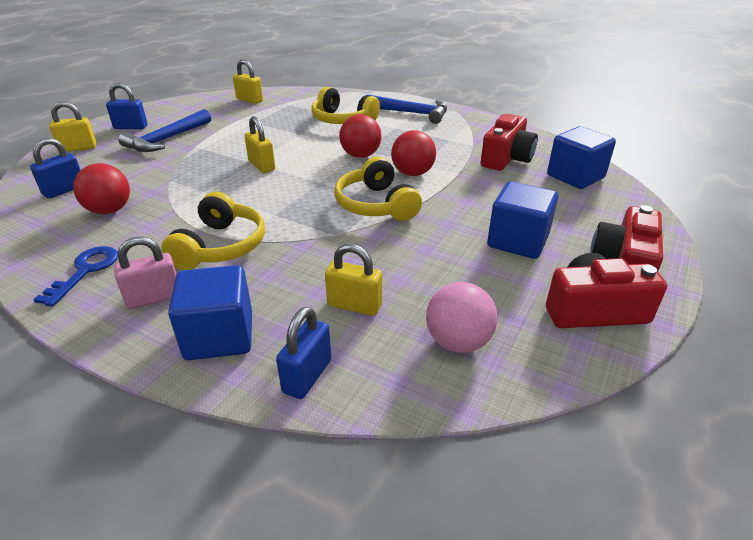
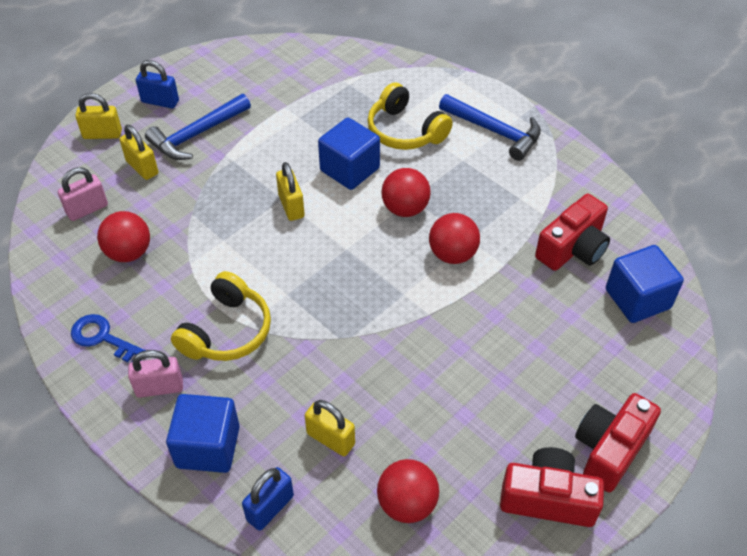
camera: 15 degrees right, 15 degrees up
blue padlock [30,138,81,198] -> pink padlock [58,167,108,221]
blue key [33,246,118,307] -> blue key turned 90 degrees counterclockwise [71,314,146,363]
yellow padlock [233,59,263,104] -> yellow padlock moved to [120,125,158,180]
yellow headphones [334,157,422,221] -> none
pink ball [426,282,497,353] -> red ball [377,459,439,523]
blue cube [487,181,558,259] -> blue cube moved to [318,118,380,190]

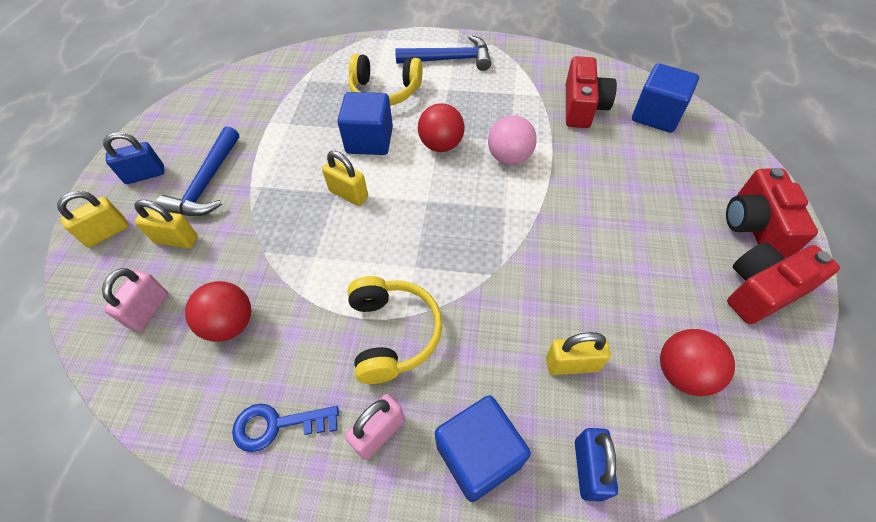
camera: 35 degrees left, 5 degrees up
red ball [429,213,480,264] -> pink ball [488,115,537,165]

